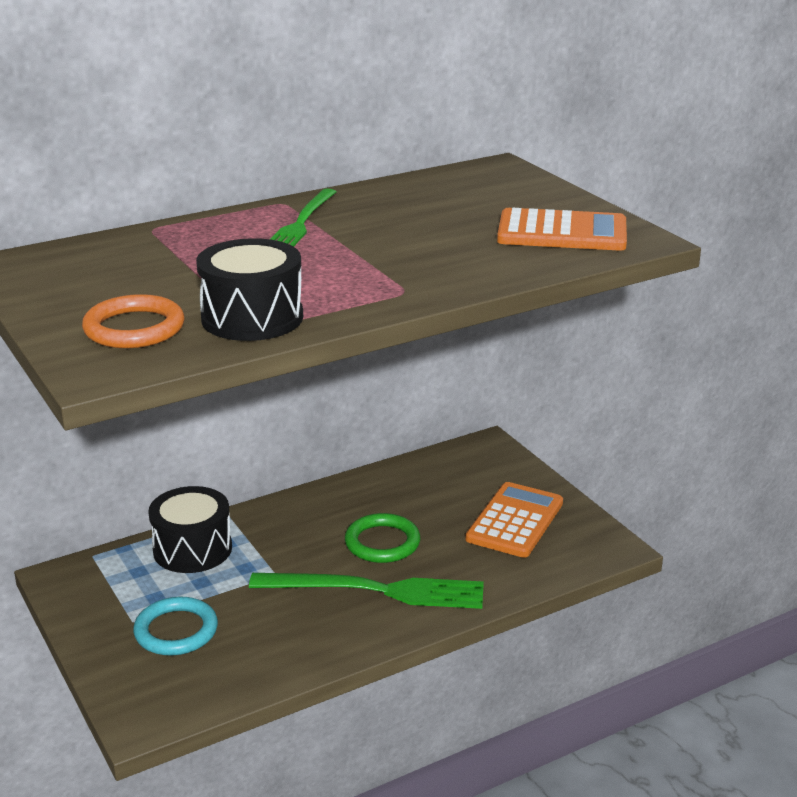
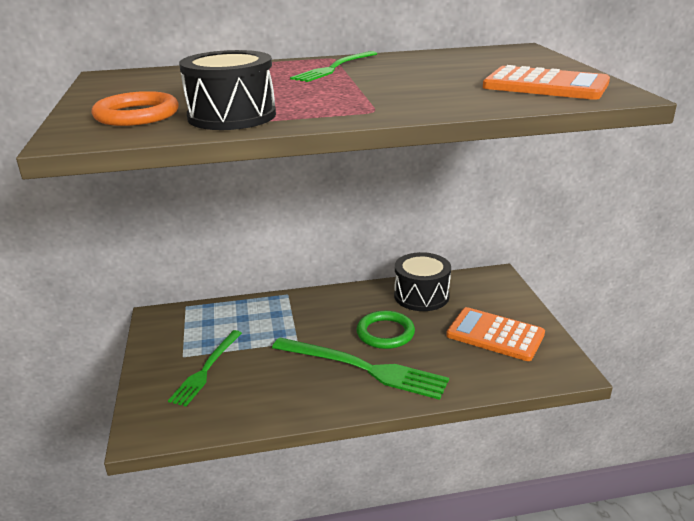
camera: 20 degrees right, 0 degrees up
turquoise ring [133,597,218,656] -> green fork [168,330,242,406]
black drum [148,486,232,573] -> black drum moved to [394,252,451,311]
orange calculator [465,482,563,558] -> orange calculator turned 105 degrees counterclockwise [446,307,545,361]

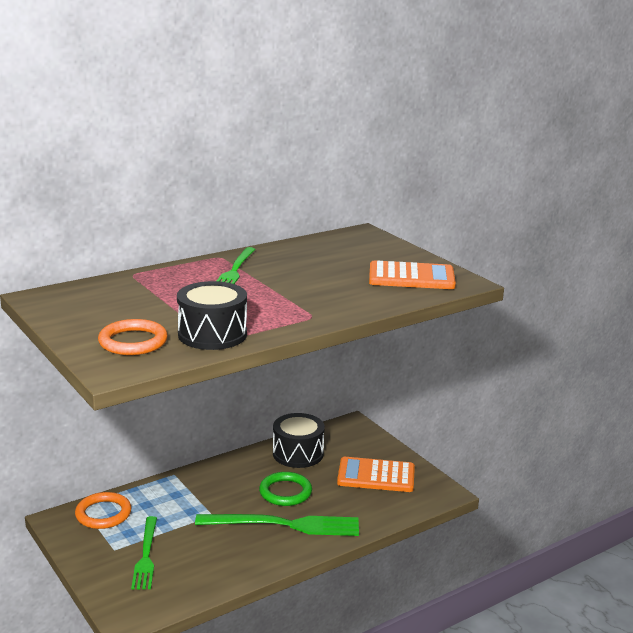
camera: 25 degrees left, 5 degrees down
none -> orange ring [75,492,131,529]

